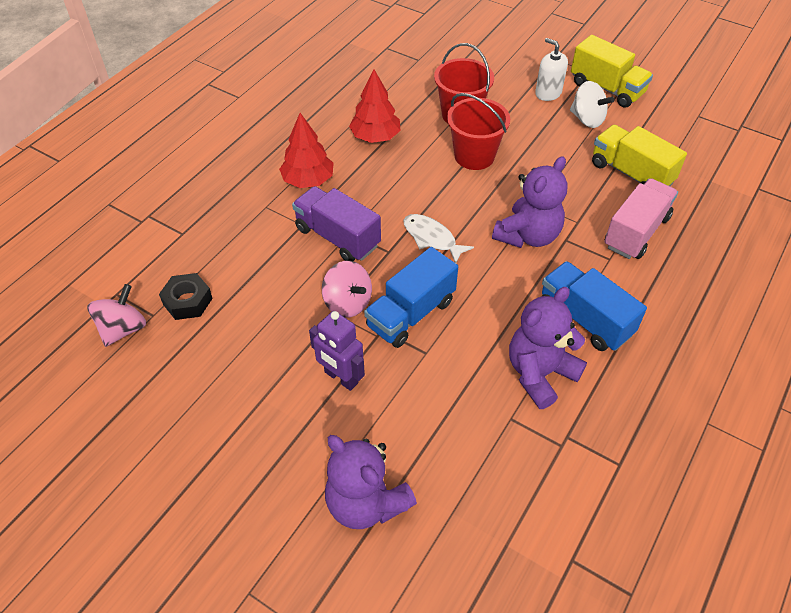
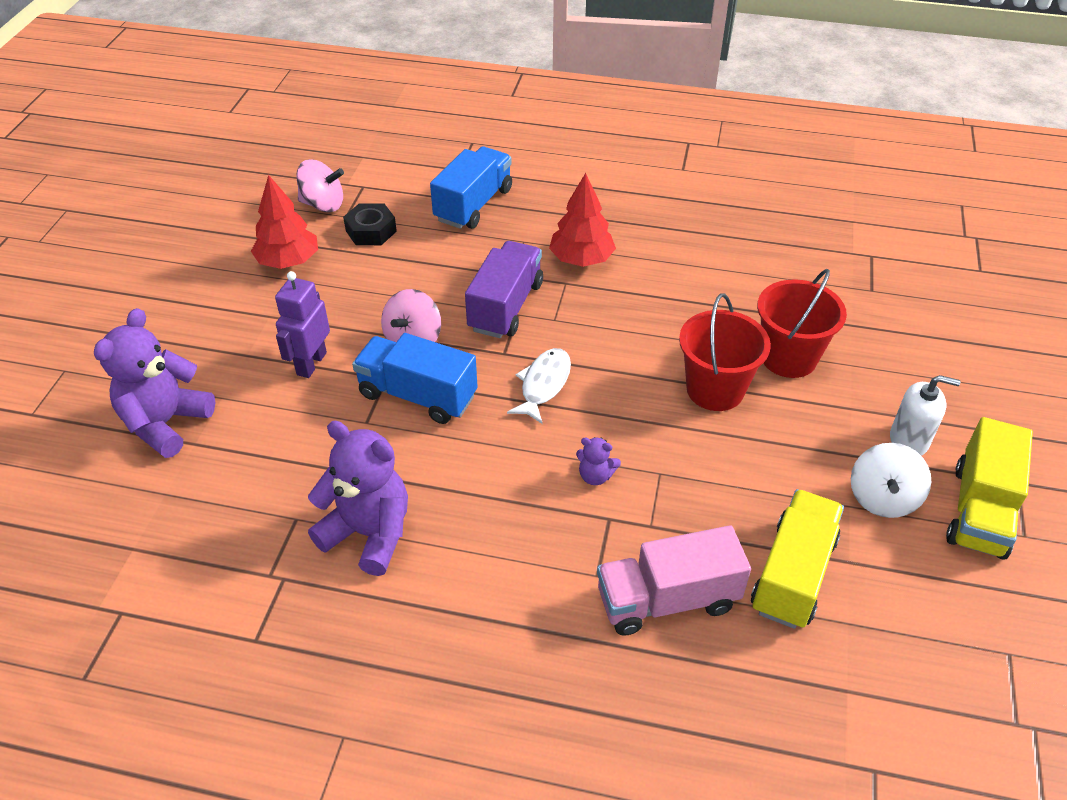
camera: 70 degrees right, 5 degrees down
red tree [349,69,400,143] -> red tree moved to [251,175,318,269]
purple teddy bear [492,156,568,248] -> purple teddy bear [576,437,621,485], size x0.45
white soap dispenser [535,38,568,101] -> white soap dispenser turned 75 degrees clockwise [890,375,960,456]
blue truck [541,261,647,351] -> blue truck moved to [430,147,512,229]
pink truck [604,178,678,259] -> pink truck turned 150 degrees clockwise [597,525,751,636]

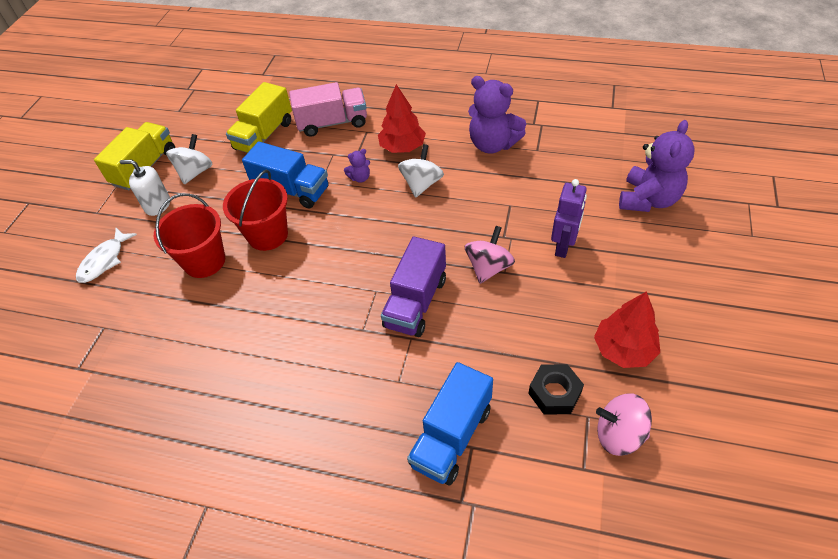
camera: 175 degrees left, 5 degrees up
blue truck [352,333,478,424] -> blue truck moved to [242,141,329,208]
white fish [507,348,571,424] -> white fish moved to [76,228,137,283]
red tree [549,173,616,267] -> red tree moved to [378,84,426,153]
purple teddy bear [576,437,621,485] -> purple teddy bear turned 135 degrees clockwise [344,149,370,183]
none -> white spinning top [398,144,444,197]

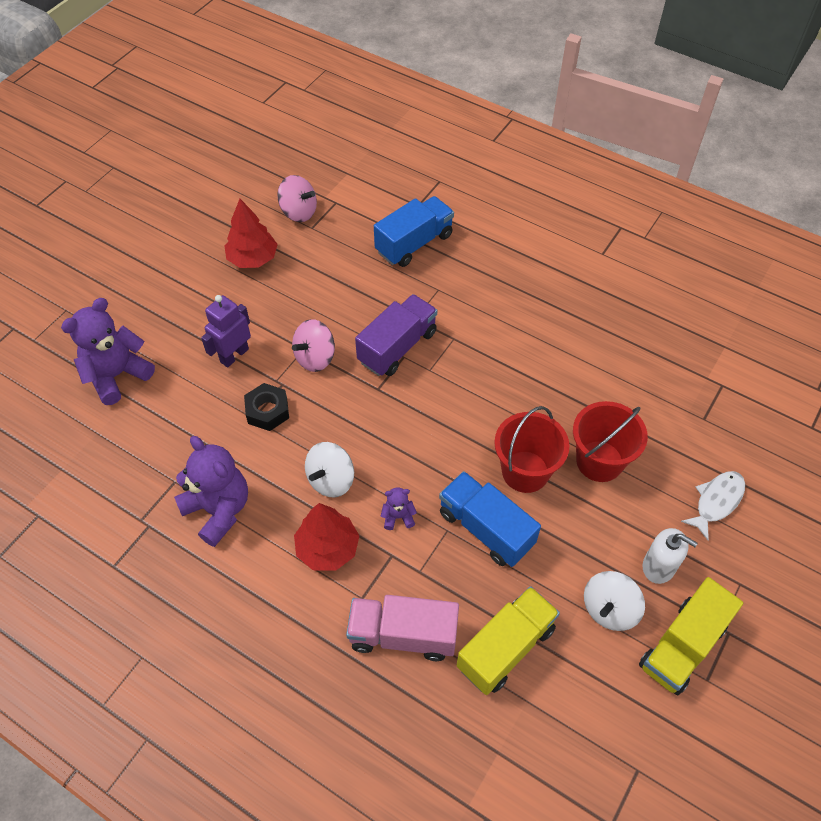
camera: 165 degrees left, 5 degrees up
black nut [528,364,584,414] -> black nut moved to [244,383,289,431]

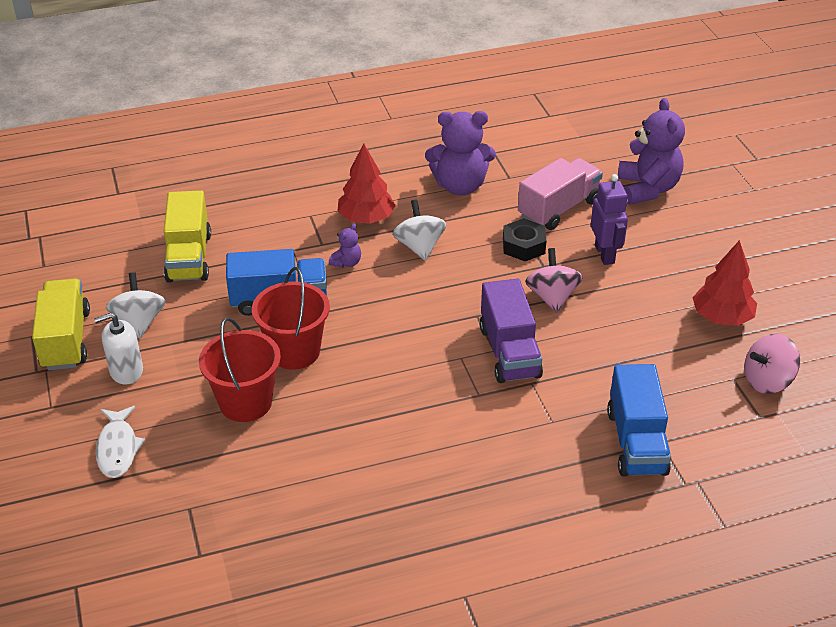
camera: 130 degrees right, 15 degrees down
pink truck [346,595,459,661] -> pink truck moved to [518,158,603,230]

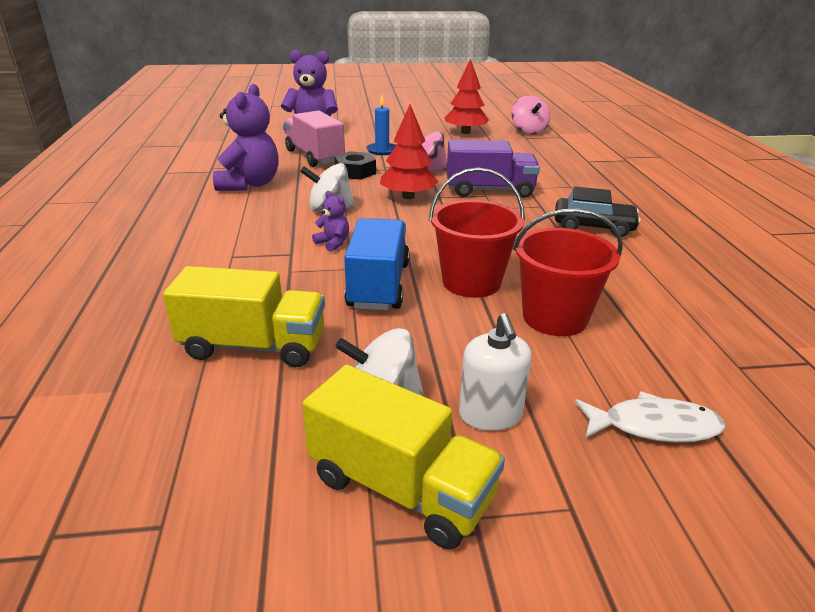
camera: 80 degrees left, 10 degrees down
yellow truck [32,278,90,370] -> yellow truck turned 150 degrees counterclockwise [302,365,505,550]
red tree [337,143,396,224] -> red tree moved to [380,105,439,199]
purple robot [591,174,628,265] -> blue candle [366,95,396,155]
blue truck [607,364,671,477] -> none
none -> black car [555,186,641,237]

